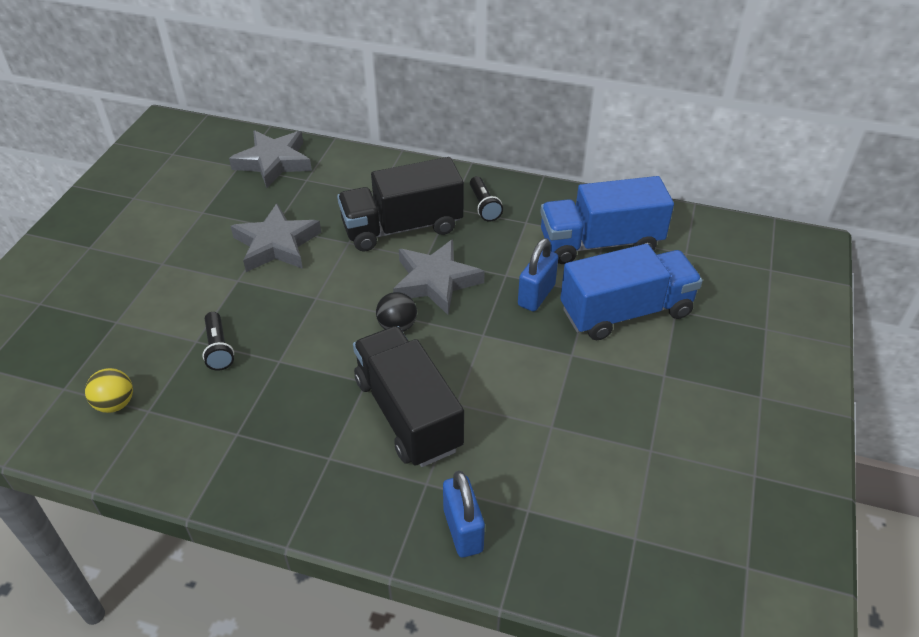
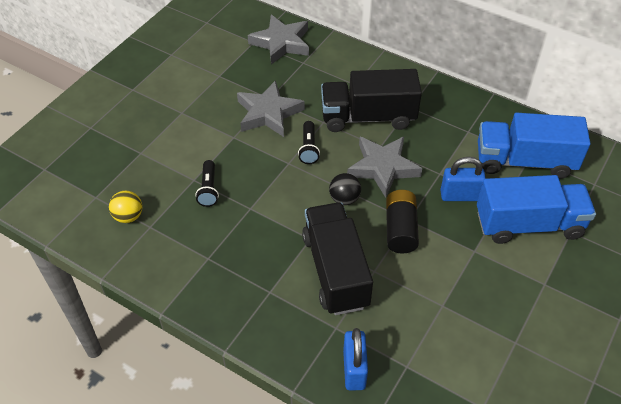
camera: 15 degrees right, 5 degrees up
black flashlight [470,176,503,222] -> black flashlight moved to [298,121,320,164]
blue padlock [518,238,558,312] -> blue padlock turned 45 degrees clockwise [440,157,486,201]
none -> black battery [386,190,419,254]

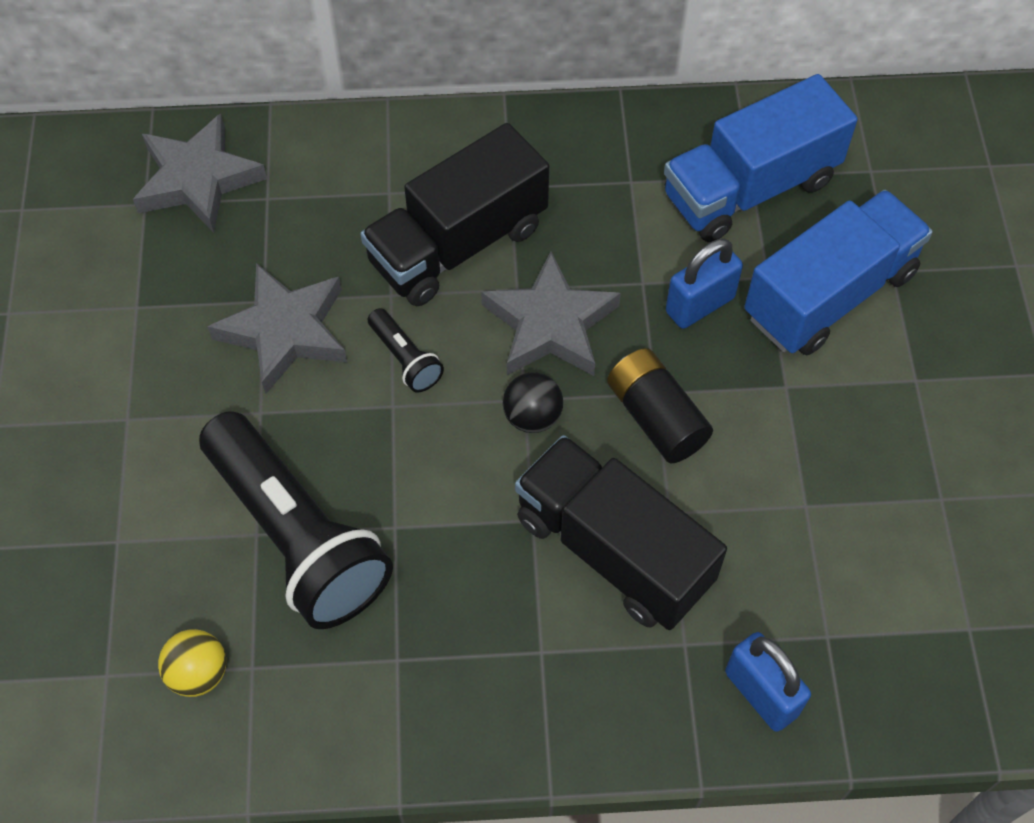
camera: 35 degrees left, 10 degrees up
black flashlight [195,160,219,207] -> black flashlight [199,411,393,629], size x2.33

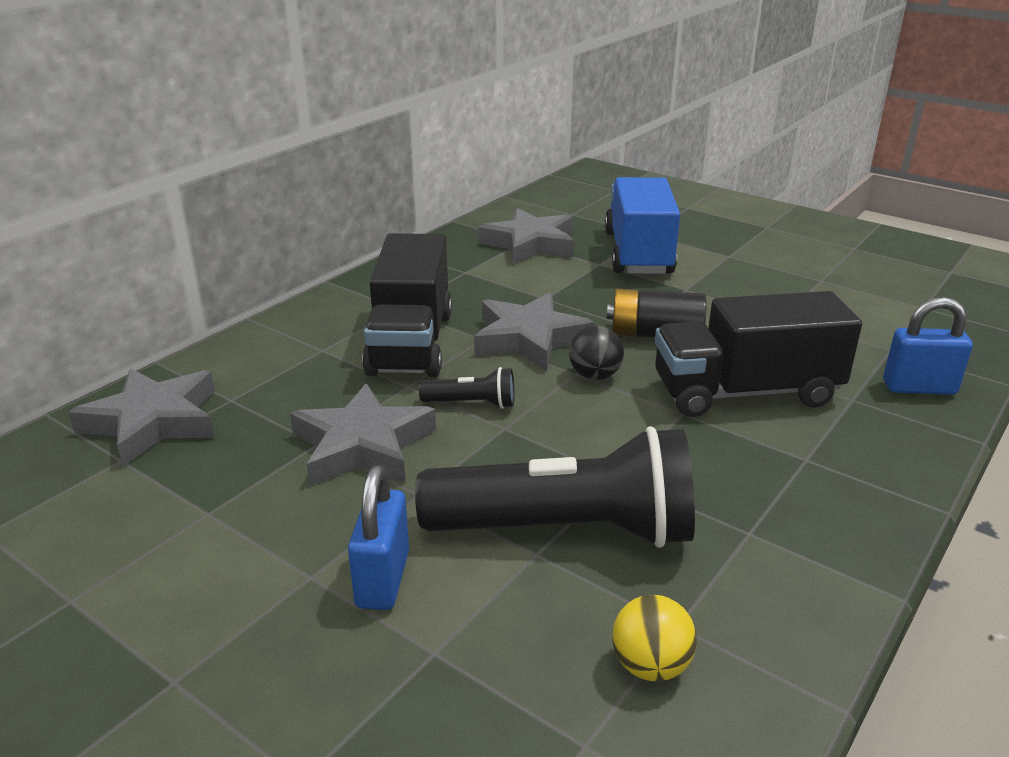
camera: 50 degrees left, 30 degrees down
blue truck [664,74,858,242] -> grey star [478,208,574,265]
blue padlock [666,239,743,329] -> blue padlock moved to [348,465,409,610]

